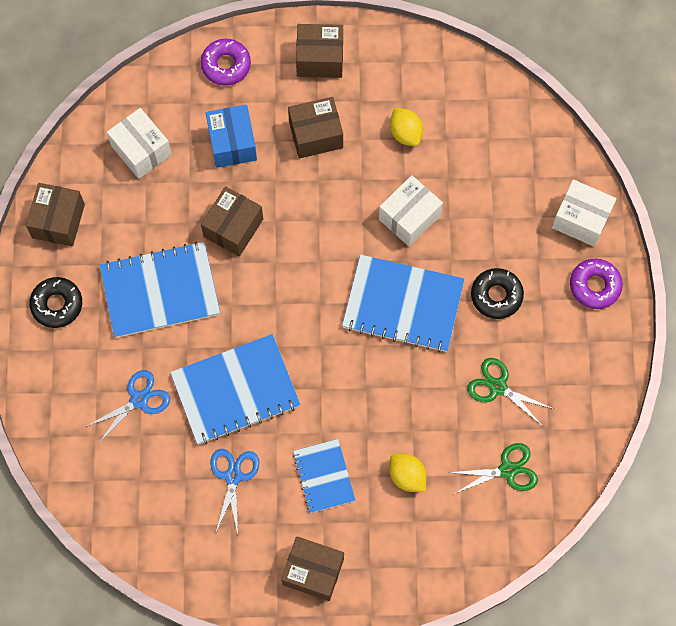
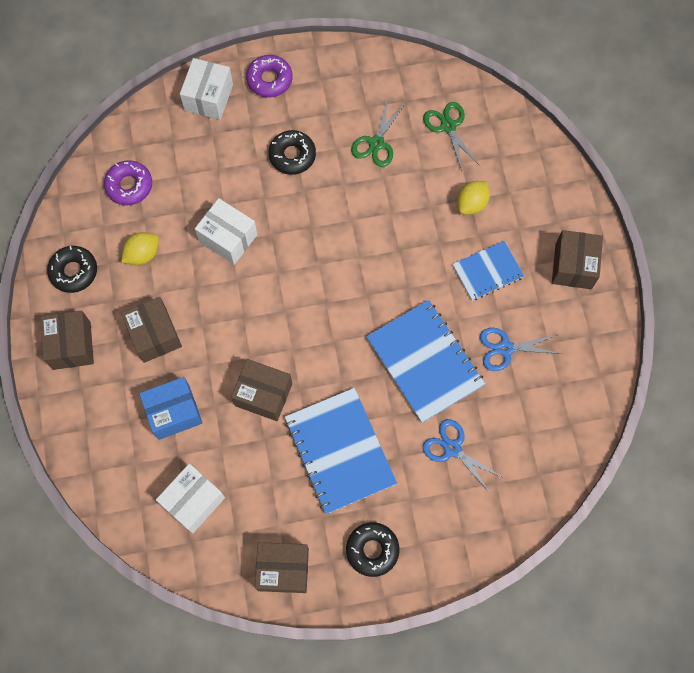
camera: 100 degrees left, 0 degrees up
purple donut [201,39,251,86] -> purple donut moved to [104,160,152,206]
blue notebook [342,255,465,352] -> none
none -> black donut [47,246,97,293]

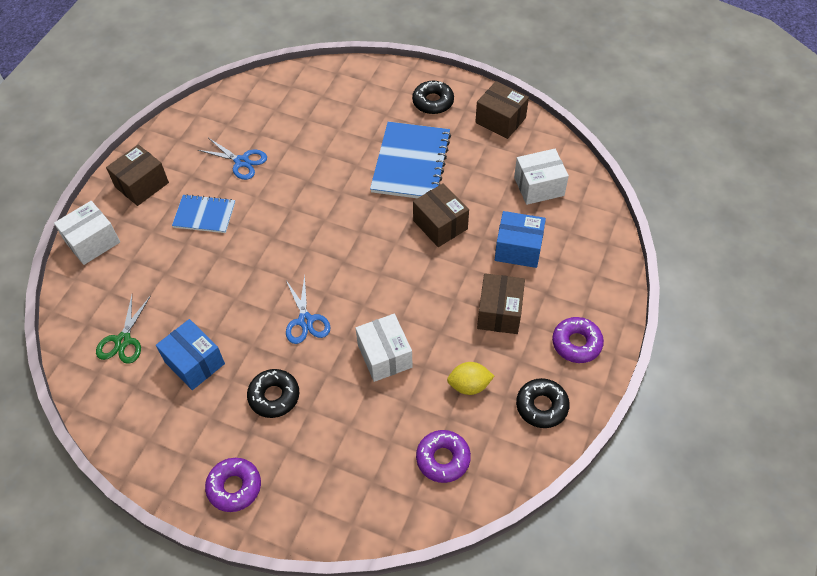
camera: 145 degrees left, 15 degrees down
brown box [40,311,94,370] -> purple donut [552,317,604,363]
white box [180,58,233,120] -> white box moved to [54,201,120,265]
green scissors [351,100,405,167] -> blue box [156,319,225,390]
blue notebook [366,300,485,423] -> none
blue scissors [422,419,504,494] -> blue scissors moved to [286,274,330,344]
yellow lemon [457,181,490,215] -> none

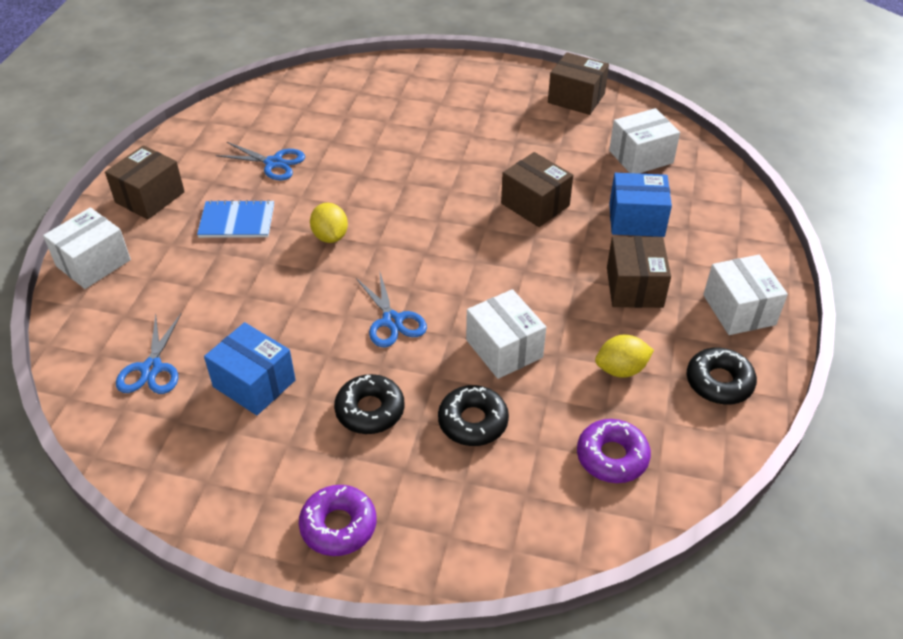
camera: 10 degrees left, 10 degrees down
green scissors [96,295,151,364] -> blue scissors [116,313,182,394]
blue notebook [370,122,451,198] -> none
black donut [412,81,454,114] -> black donut moved to [438,385,509,446]
purple donut [552,317,604,363] -> white box [703,255,788,335]
none -> yellow lemon [310,203,348,243]

